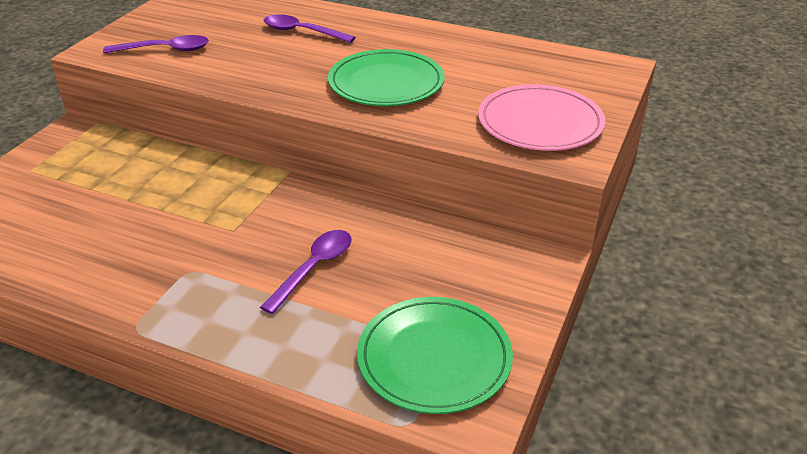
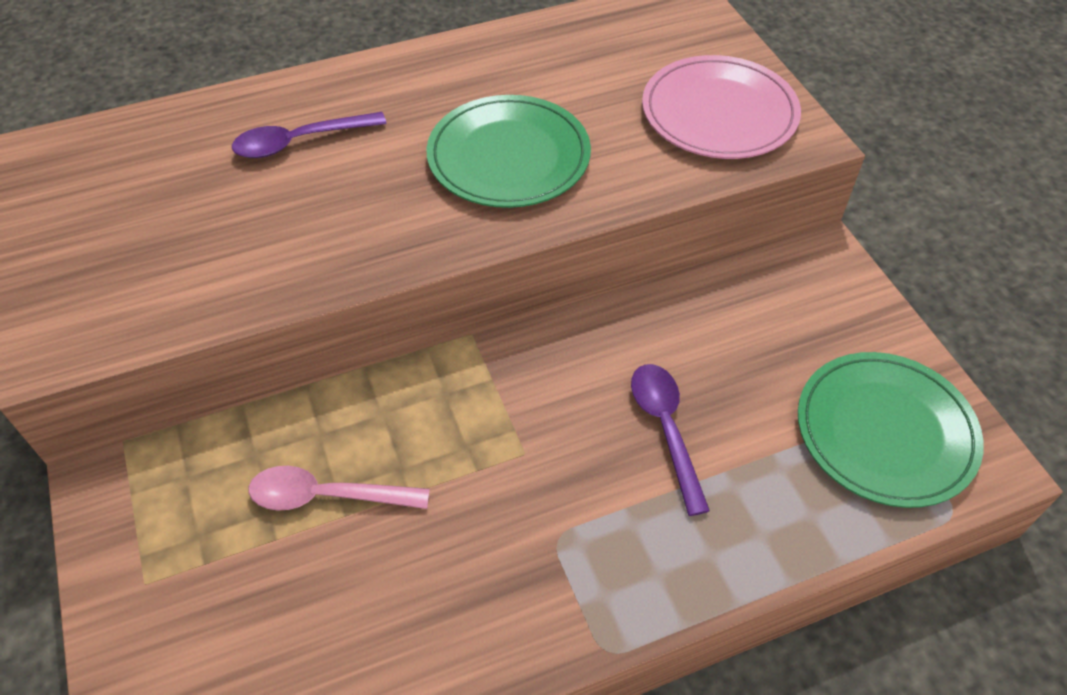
camera: 45 degrees left, 15 degrees up
purple spoon [103,35,209,53] -> none
none -> pink spoon [248,466,430,510]

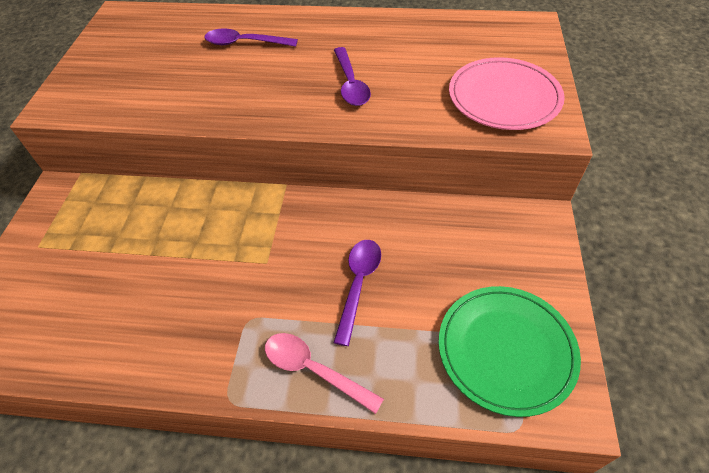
camera: 30 degrees right, 0 degrees up
pink spoon [248,466,430,510] -> pink spoon moved to [265,333,384,414]
green plate [426,95,591,208] -> purple spoon [334,47,371,106]

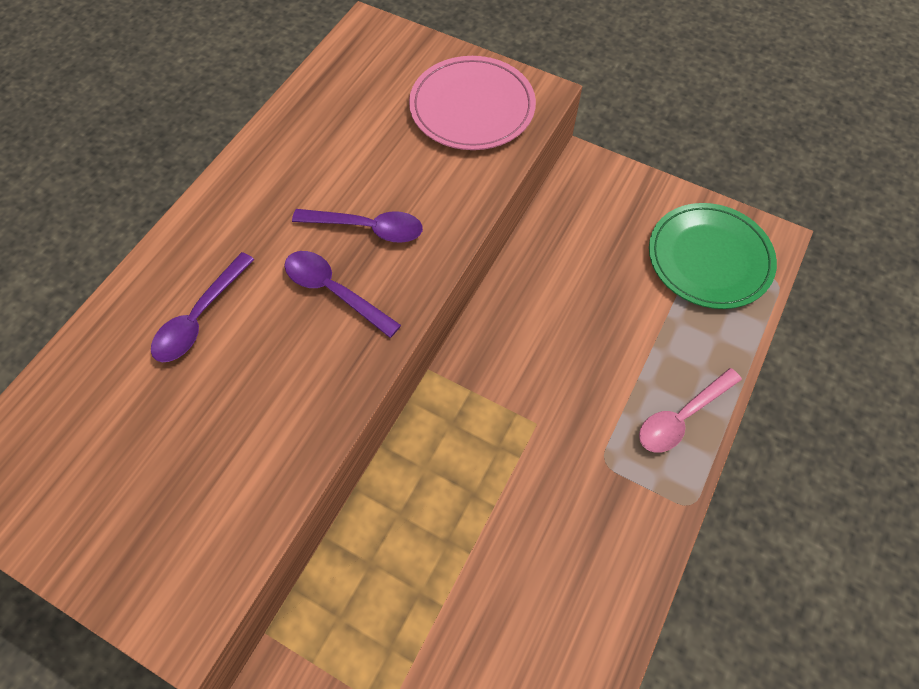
camera: 70 degrees left, 10 degrees up
purple spoon [333,240,381,346] -> purple spoon moved to [285,251,401,338]

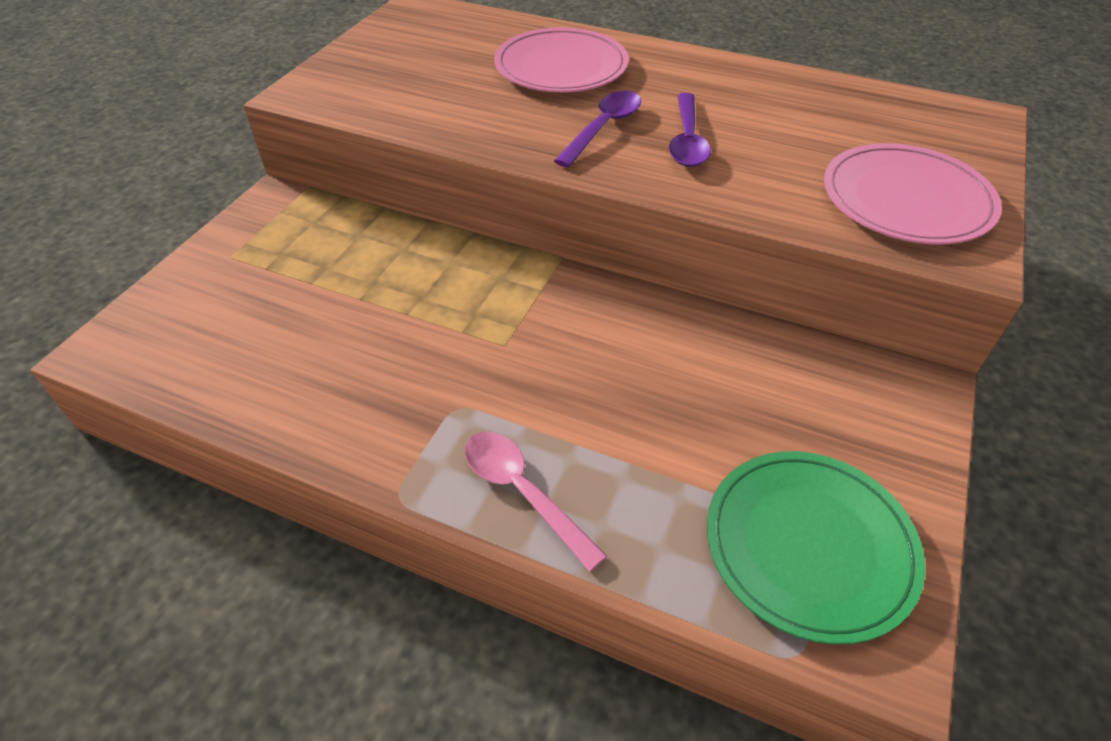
camera: 85 degrees right, 15 degrees down
purple spoon [151,252,255,362] -> pink plate [494,27,629,92]

